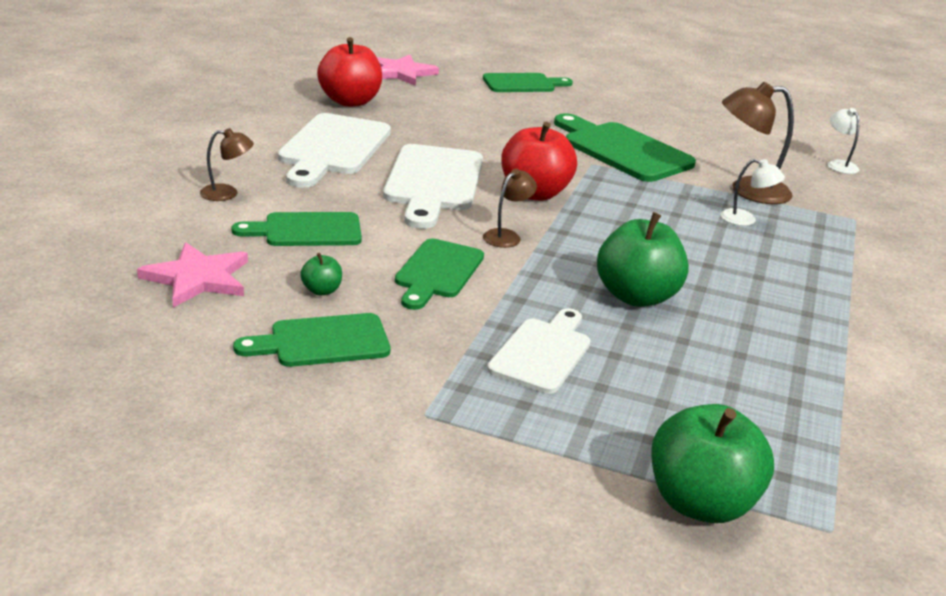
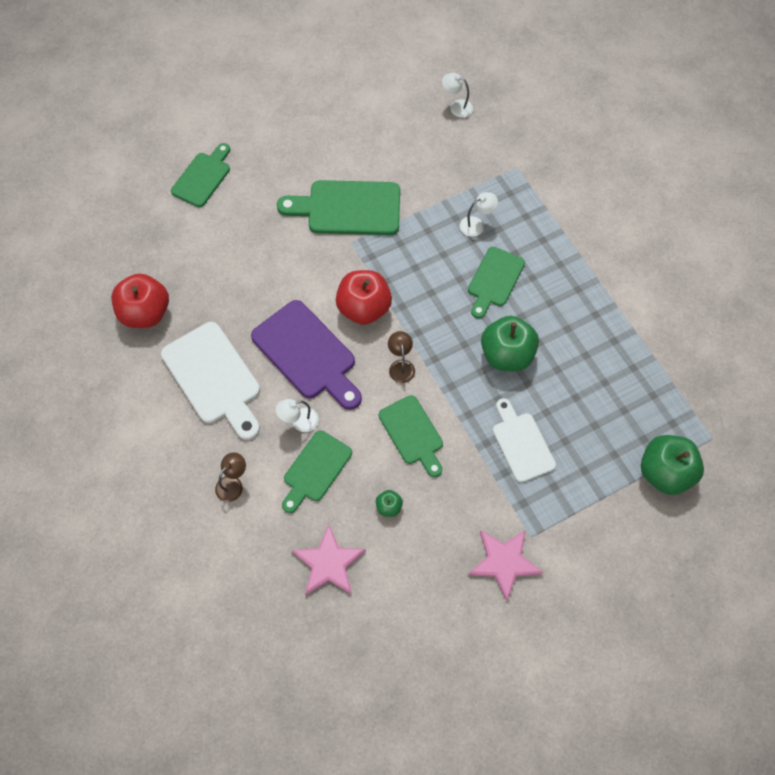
camera: 45 degrees left, 35 degrees up
green cutting board [233,313,390,367] -> green cutting board moved to [468,247,525,319]
pink star [377,55,439,86] -> pink star moved to [468,530,543,601]
white cutting board [383,144,483,229] -> purple cutting board [251,300,362,410]
brown lamp [722,82,794,204] -> none
none -> white lamp [276,399,319,432]

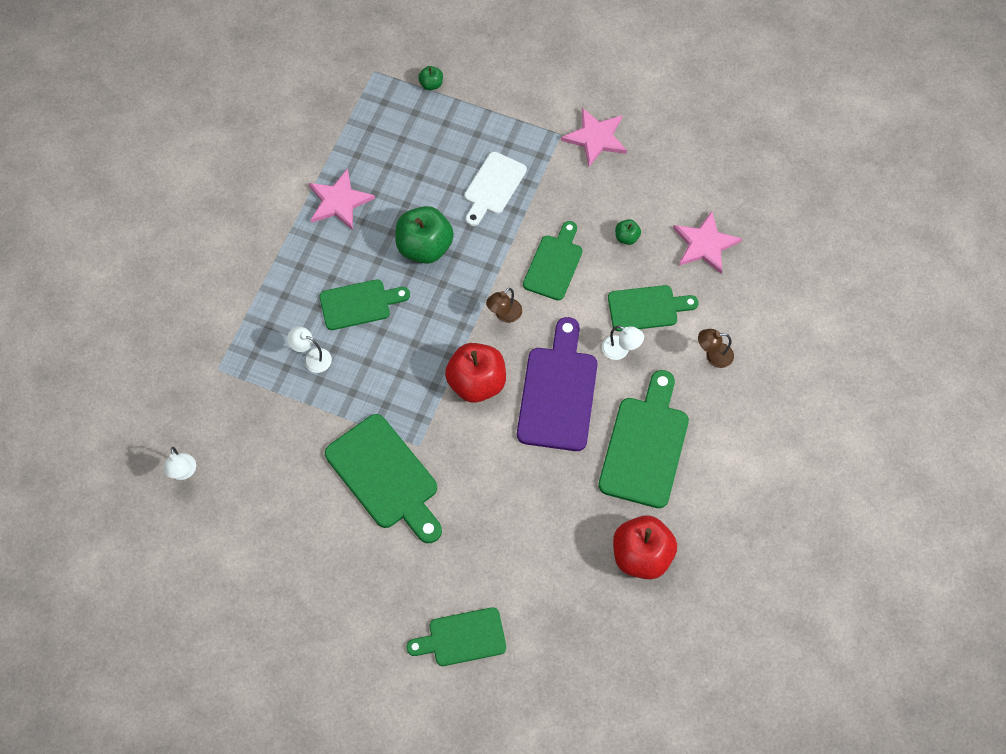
camera: 130 degrees left, 0 degrees up
white cutting board [161,322,260,440] -> green cutting board [598,370,689,508]
green apple [641,435,704,495] -> green apple [418,66,443,90], size x0.45
none -> pink star [309,168,375,230]

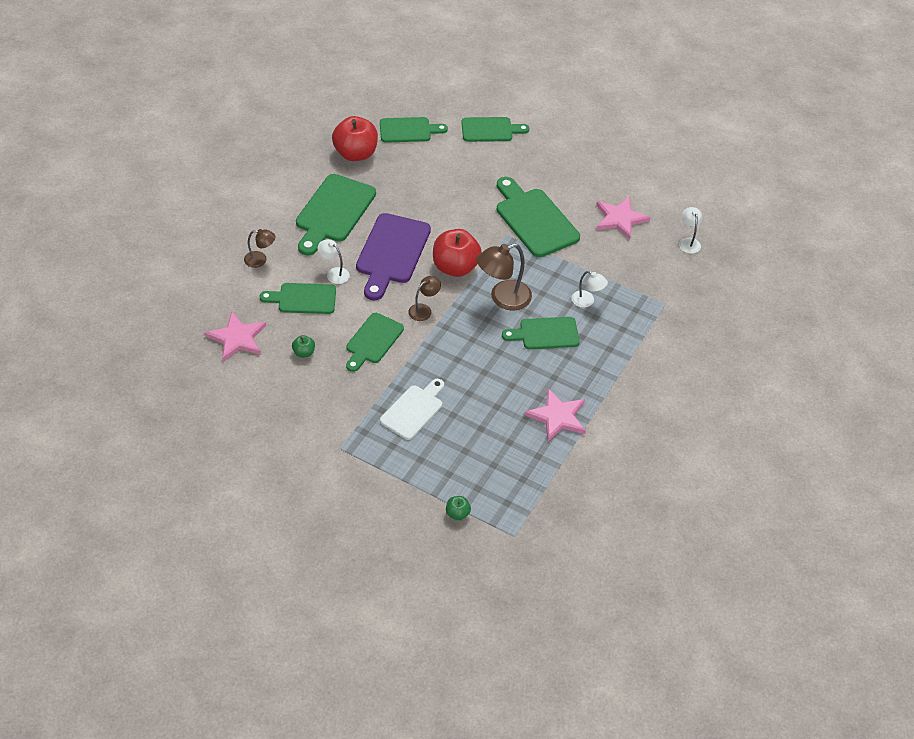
camera: 175 degrees left, 15 degrees down
green apple [395,206,454,264] -> none
pink star [561,108,627,167] -> pink star moved to [596,196,651,240]
none -> green cutting board [380,117,448,143]
none -> brown lamp [477,243,532,310]

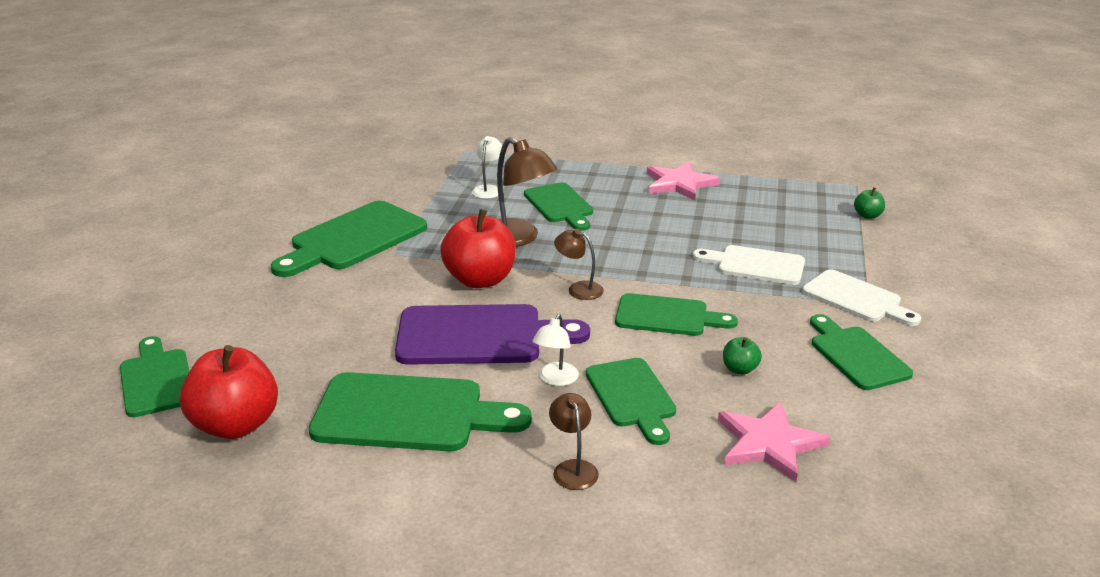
camera: 105 degrees left, 20 degrees down
green cutting board [461,117,529,142] -> green cutting board moved to [810,314,913,390]
pink star [596,196,651,240] -> none
white lamp [679,207,702,254] -> none
none -> white cutting board [802,269,921,326]

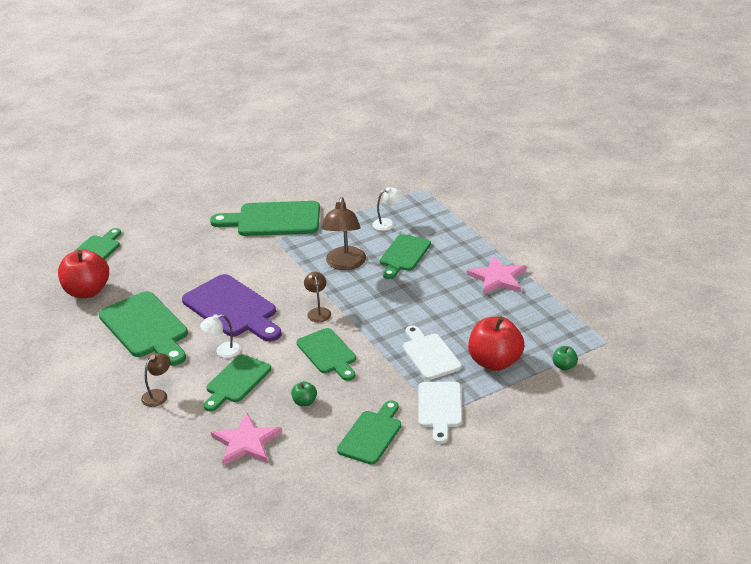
camera: 50 degrees right, 5 degrees up
red apple [440,209,516,288] -> red apple moved to [468,316,524,371]

